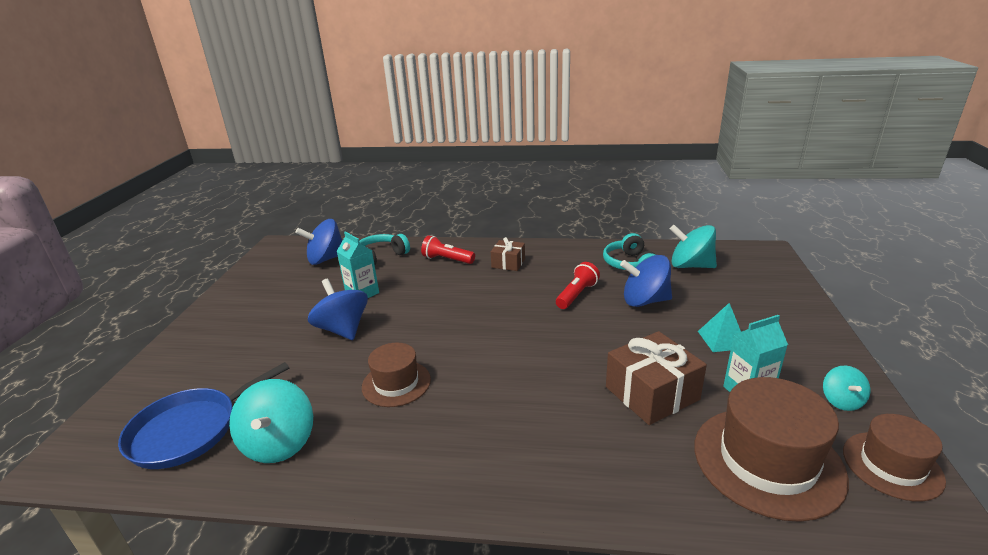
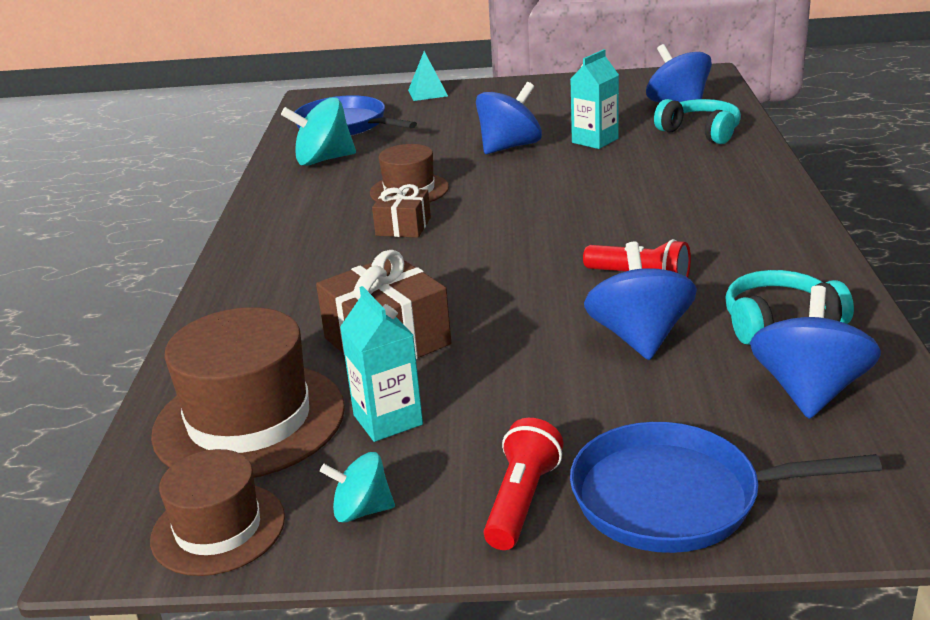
camera: 85 degrees right, 0 degrees up
red flashlight [421,236,475,264] -> red flashlight moved to [484,418,563,550]
brown gift [491,237,525,271] -> brown gift moved to [372,184,431,238]
turquoise spinning top [670,225,717,268] -> blue spinning top [750,285,881,419]
turquoise pyramid [698,303,741,352] -> turquoise pyramid moved to [408,51,448,101]
none -> blue pan [570,422,882,553]

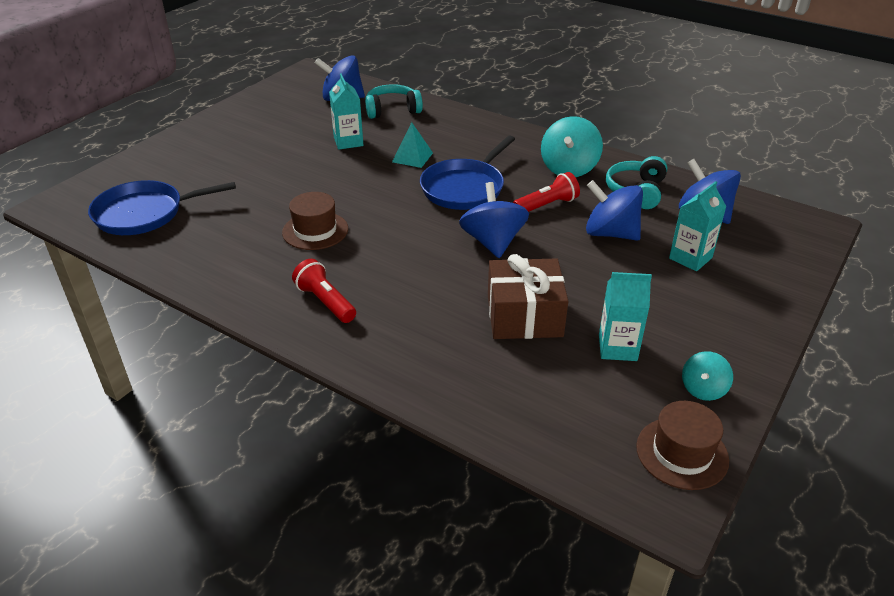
camera: 60 degrees left, 10 degrees up
brown hat [151,307,345,478] -> none
turquoise spinning top [281,97,356,166] -> turquoise spinning top moved to [541,116,603,177]
brown gift [372,184,431,238] -> none
turquoise pyramid [408,51,448,101] -> turquoise pyramid moved to [392,122,433,168]
blue spinning top [476,82,542,154] -> blue spinning top moved to [459,182,529,258]
red flashlight [484,418,563,550] -> red flashlight moved to [292,259,356,323]
blue pan [570,422,882,553] -> blue pan moved to [420,135,515,210]
none -> turquoise carton [669,181,727,271]

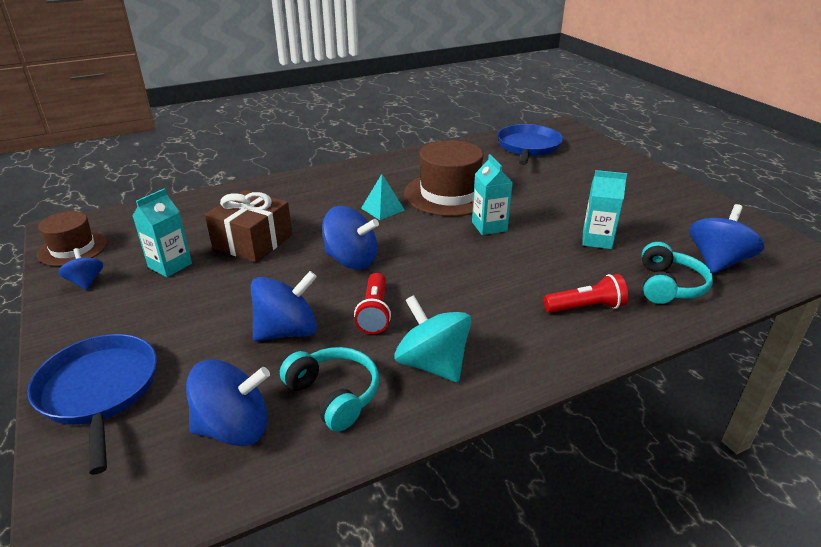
camera: 120 degrees right, 5 degrees down
brown hat [282,192,348,250] -> brown hat [404,140,483,216], size x1.66
red flashlight [292,259,356,323] -> red flashlight moved to [543,274,628,313]
turquoise pyramid [392,122,433,168] -> turquoise pyramid moved to [361,174,405,220]
blue pan [420,135,515,210] -> blue pan moved to [27,334,157,475]
turquoise carton [669,181,727,271] -> turquoise carton moved to [472,154,513,235]
turquoise spinning top [682,351,733,401] -> blue spinning top [58,248,103,290]

